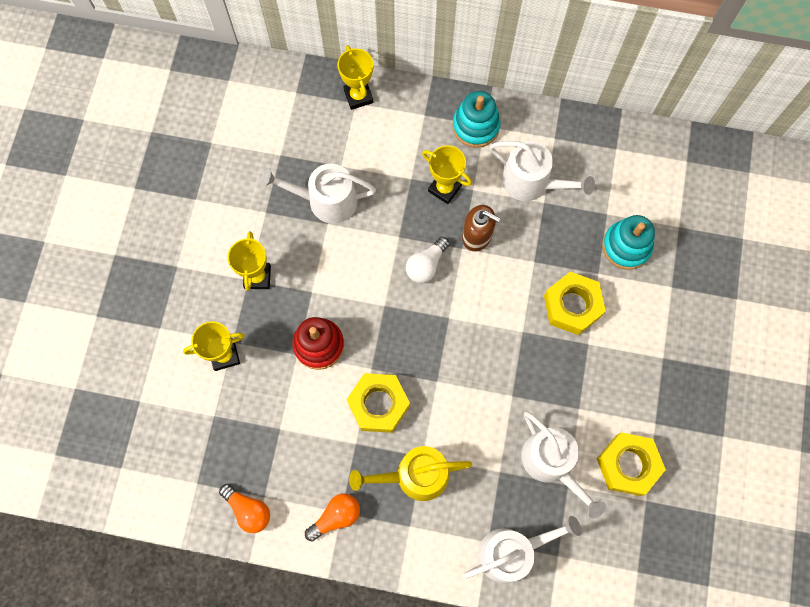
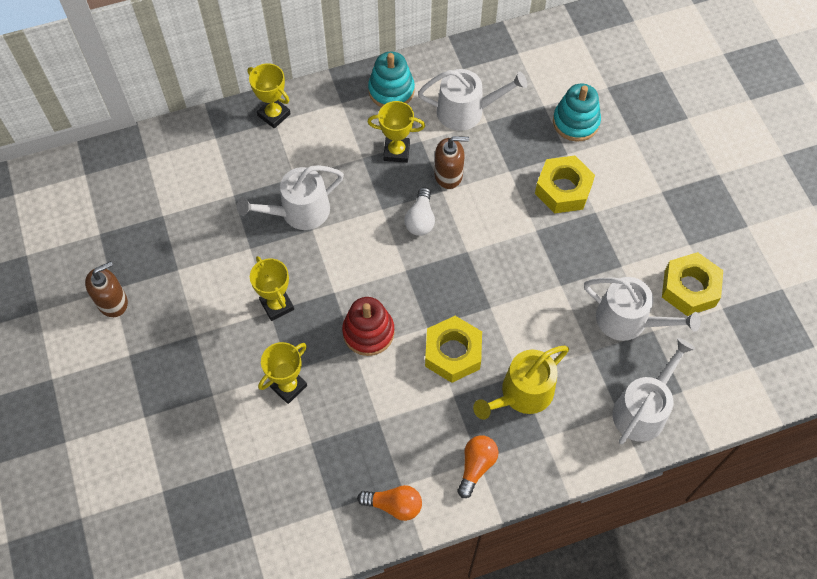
camera: 30 degrees left, 10 degrees down
none -> brown soap dispenser [85,261,128,317]

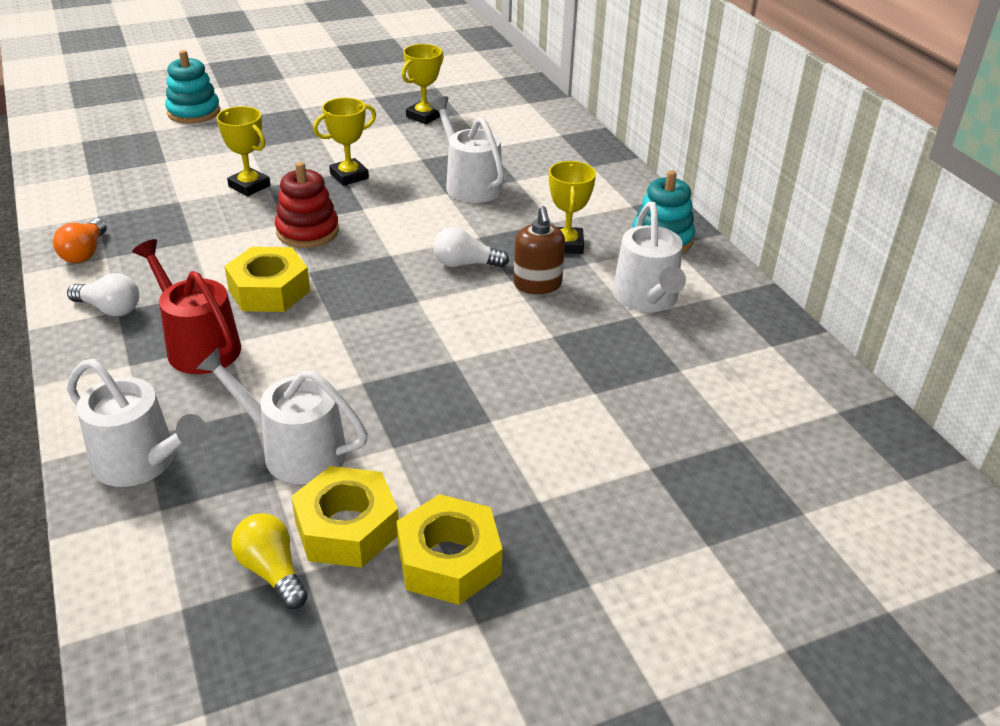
camera: 85 degrees right, 25 degrees down
brown soap dispenser [85,261,128,317] -> none
yellow trophy [248,63,291,128] -> yellow trophy moved to [402,44,444,124]
orange light bulb [457,436,498,498] -> white light bulb [67,273,139,316]
yellow watering can [473,346,569,420] -> red watering can [132,239,241,374]
yellow nut [535,156,595,213] -> yellow nut moved to [397,494,503,605]
turquoise stacking toy [553,83,601,142] -> turquoise stacking toy moved to [165,50,220,124]
white watering can [584,277,701,341] -> white watering can turned 90 degrees clockwise [196,348,368,484]
none -> yellow light bulb [231,513,308,609]

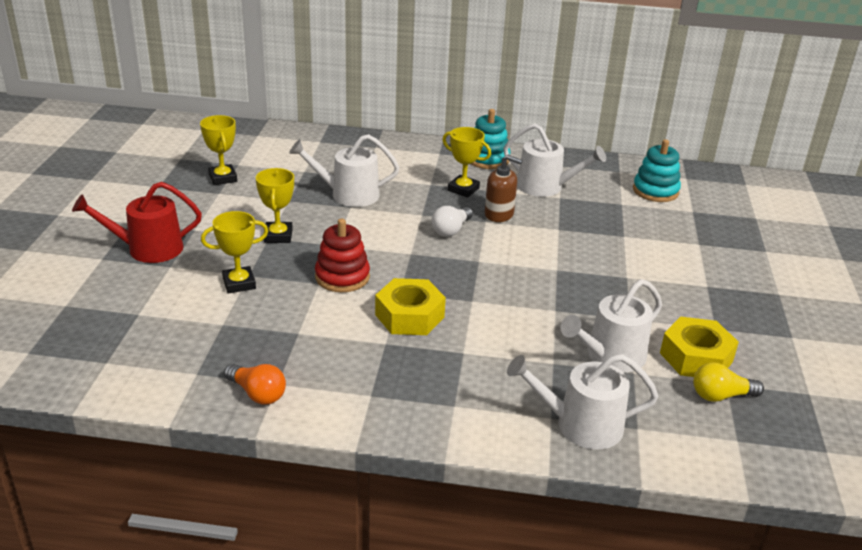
camera: 60 degrees left, 5 degrees down
white light bulb [67,273,139,316] -> none
white watering can [67,359,207,487] -> white watering can turned 150 degrees counterclockwise [507,354,659,449]
red watering can [132,239,241,374] -> red watering can moved to [72,182,202,263]
turquoise stacking toy [165,50,220,124] -> turquoise stacking toy moved to [633,139,681,202]
yellow nut [397,494,503,605] -> none

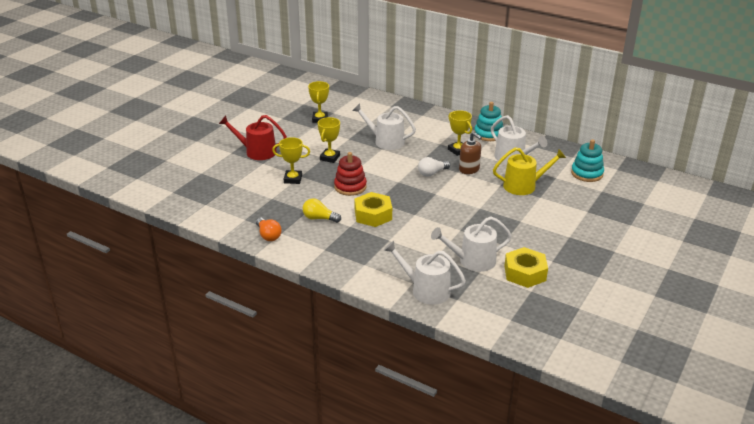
camera: 25 degrees right, 0 degrees up
yellow light bulb [693,362,764,402] -> yellow light bulb moved to [303,198,341,223]
none -> yellow watering can [493,147,566,195]

